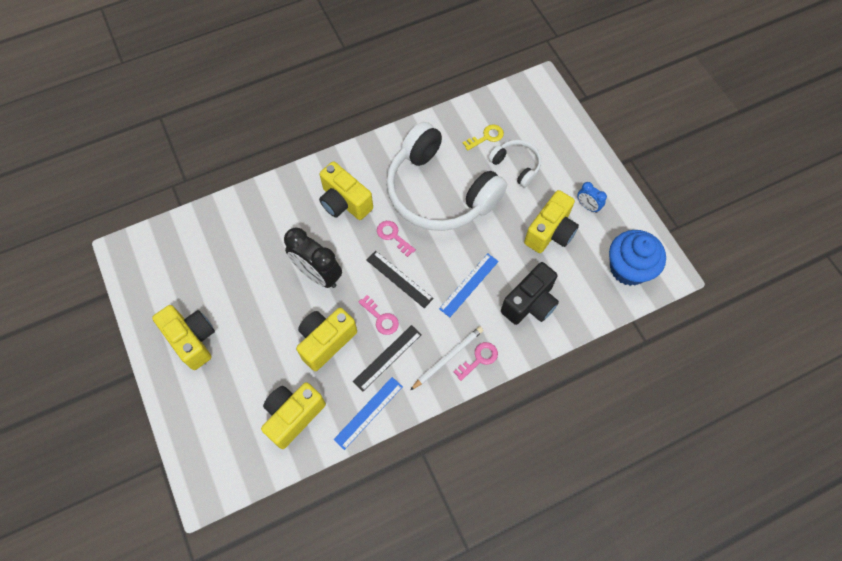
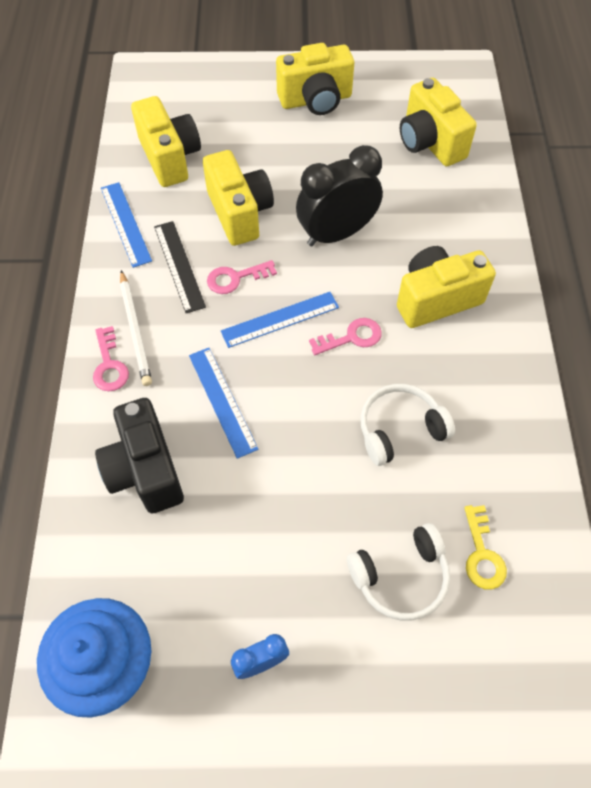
camera: 115 degrees right, 5 degrees down
black ruler [367,251,434,308] -> blue ruler [221,292,339,348]
white headphones [386,122,507,231] -> white headphones [360,384,455,466], size x0.45
yellow camera [524,190,579,253] -> yellow camera moved to [400,78,477,166]

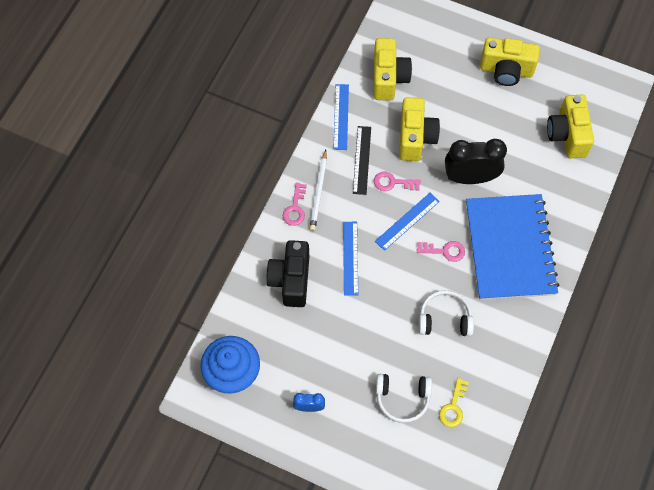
camera: 25 degrees right, 5 degrees up
blue ruler [221,292,339,348] -> blue ruler turned 45 degrees counterclockwise [375,193,440,251]
yellow camera [397,246,496,328] -> blue notebook [466,194,559,300]

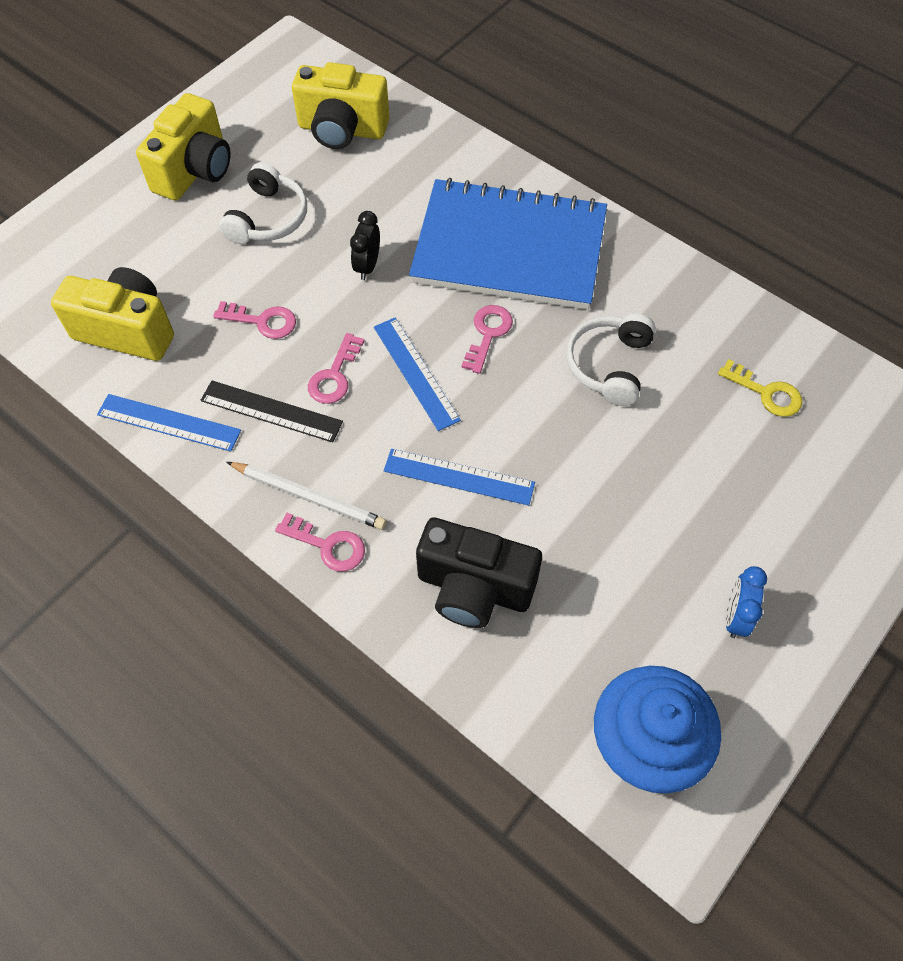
camera: 75 degrees left, 5 degrees down
white headphones [376,374,432,423] -> white headphones moved to [219,162,307,244]
yellow camera [399,97,440,161] -> pink key [213,301,296,339]
black clock [445,139,507,184] -> black clock [350,211,380,280], size x0.50

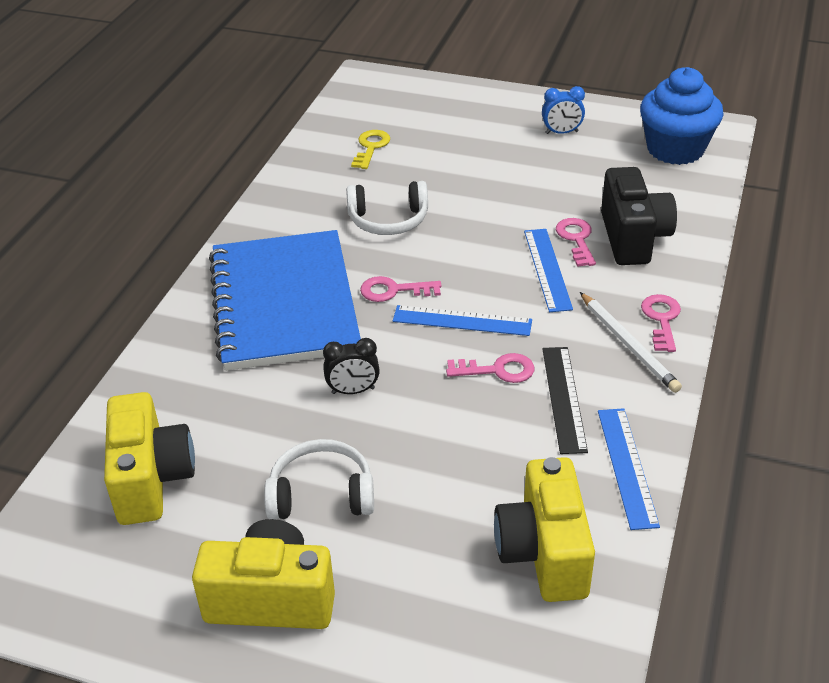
camera: 110 degrees left, 20 degrees down
pink key [213,301,296,339] -> pink key moved to [556,218,596,267]
white pencil [227,462,386,530] -> white pencil turned 150 degrees clockwise [580,292,682,393]
blue ruler [374,318,461,431] -> blue ruler turned 60 degrees clockwise [393,305,532,336]

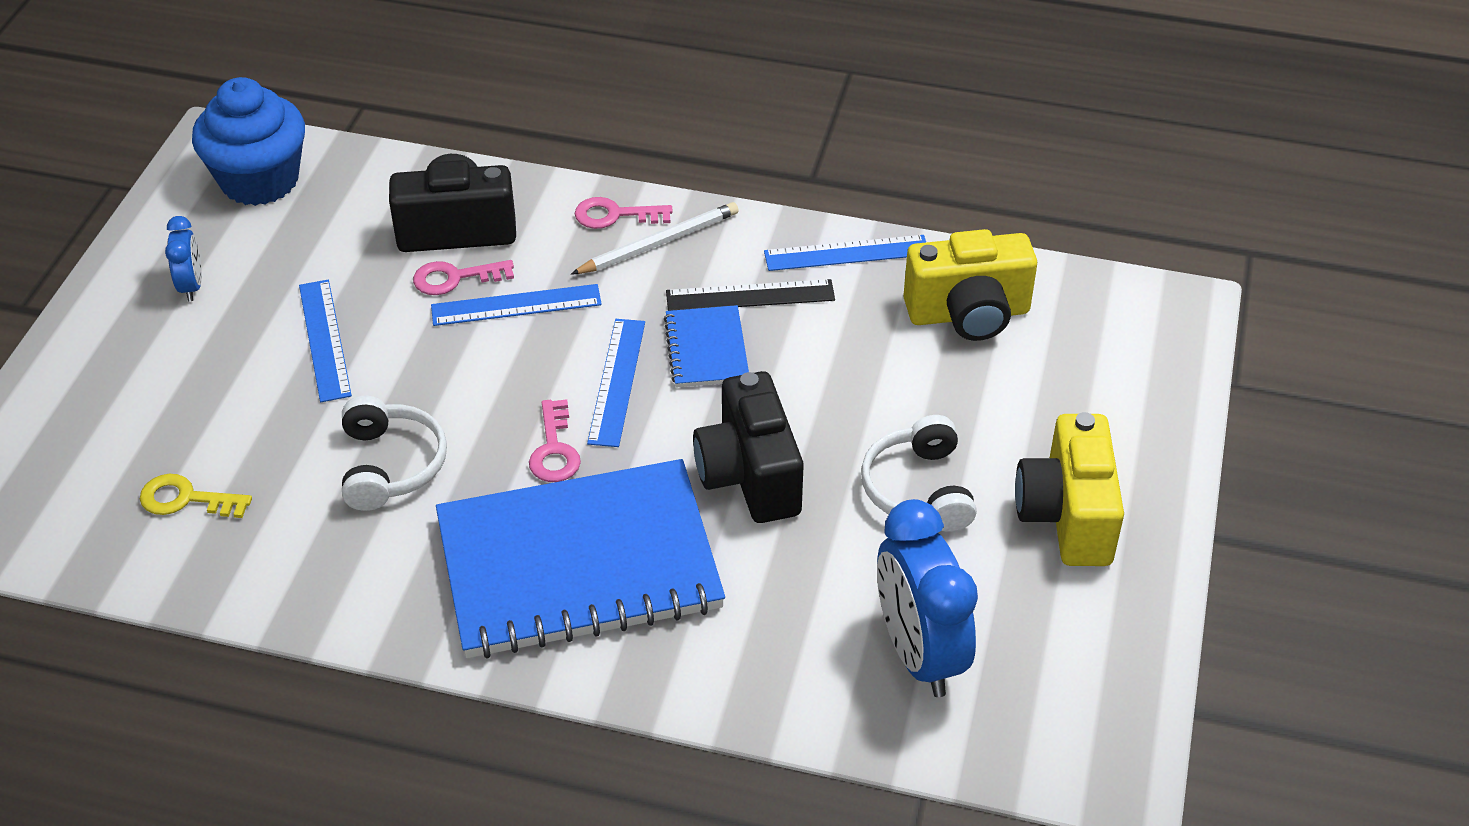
camera: 95 degrees left, 5 degrees up
yellow camera [104,392,195,525] -> blue clock [877,499,978,697]
black clock [323,338,380,394] -> black camera [693,371,804,523]
pink key [446,353,534,383] -> blue notebook [664,305,749,388]
none -> blue ruler [299,280,352,402]

